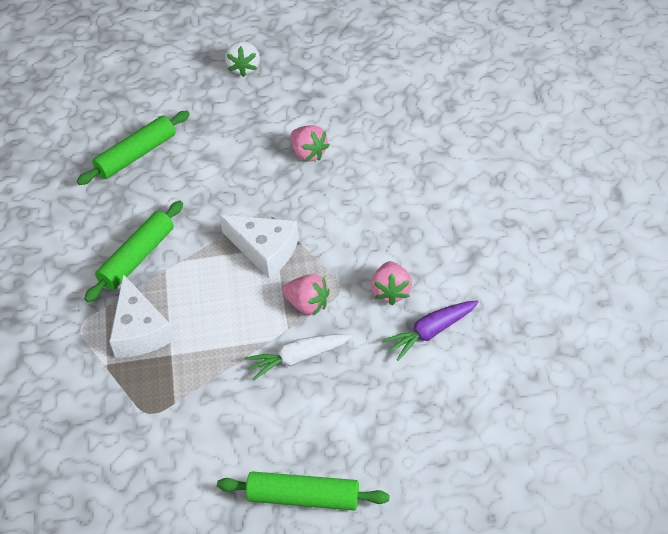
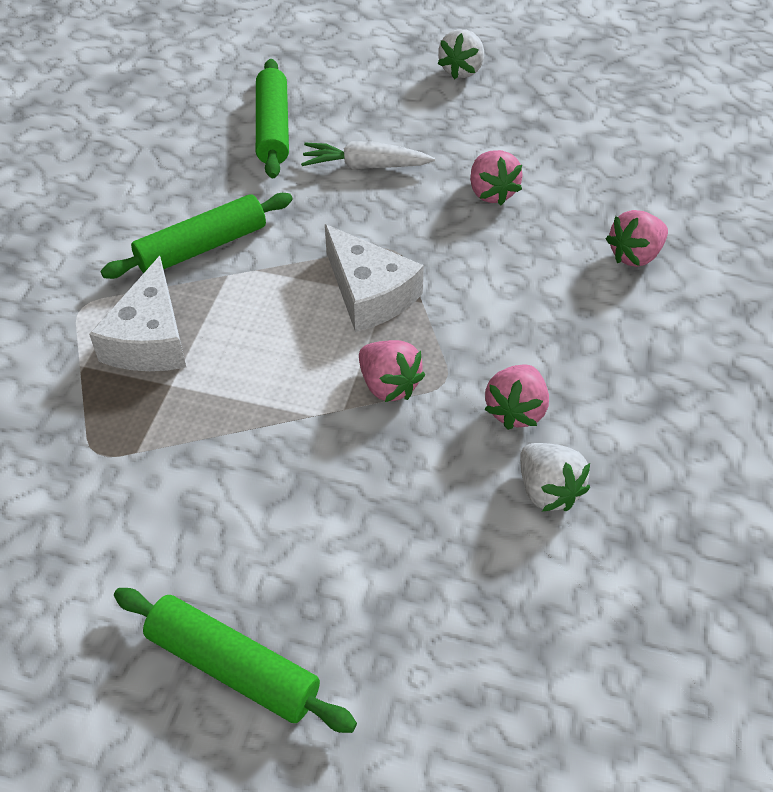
camera: 20 degrees right, 0 degrees up
green rolling pin [77,111,190,185] -> green rolling pin turned 75 degrees counterclockwise [256,59,289,178]
white carrot [244,334,352,381] -> white carrot moved to [301,141,435,169]
purple carrot [382,300,479,361] -> white strawberry [520,443,590,512]
none -> pink strawberry [606,210,668,267]

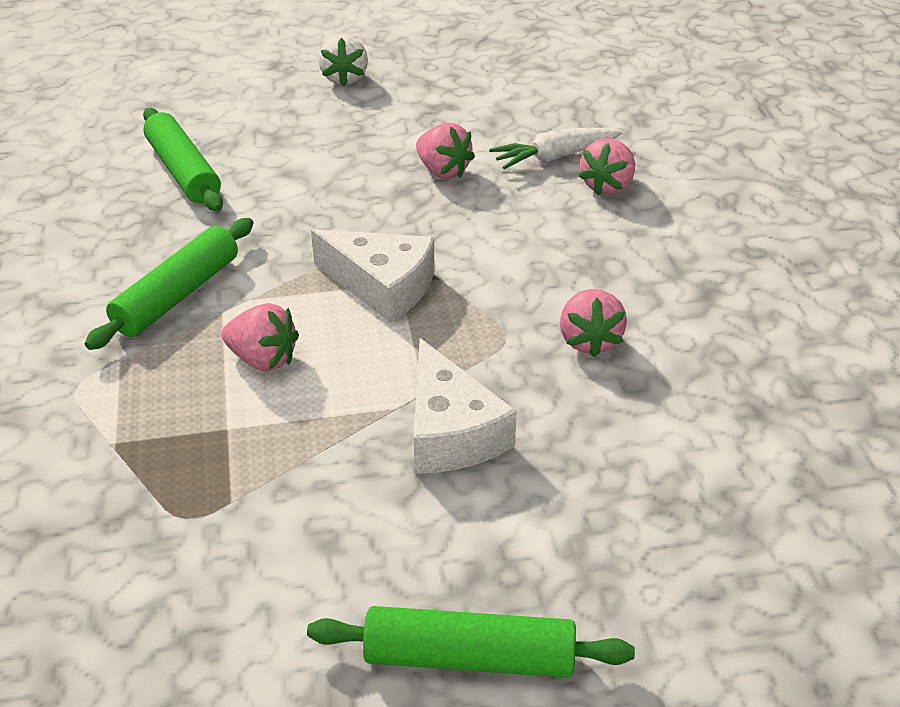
camera: 25 degrees left, 10 degrees down
white cheese [89,256,186,371] -> white cheese moved to [414,338,517,474]
white carrot [301,141,435,169] -> white carrot moved to [489,128,623,169]
pink strawberry [359,340,425,402] -> pink strawberry moved to [222,303,299,371]
white strawberry [520,443,590,512] -> none

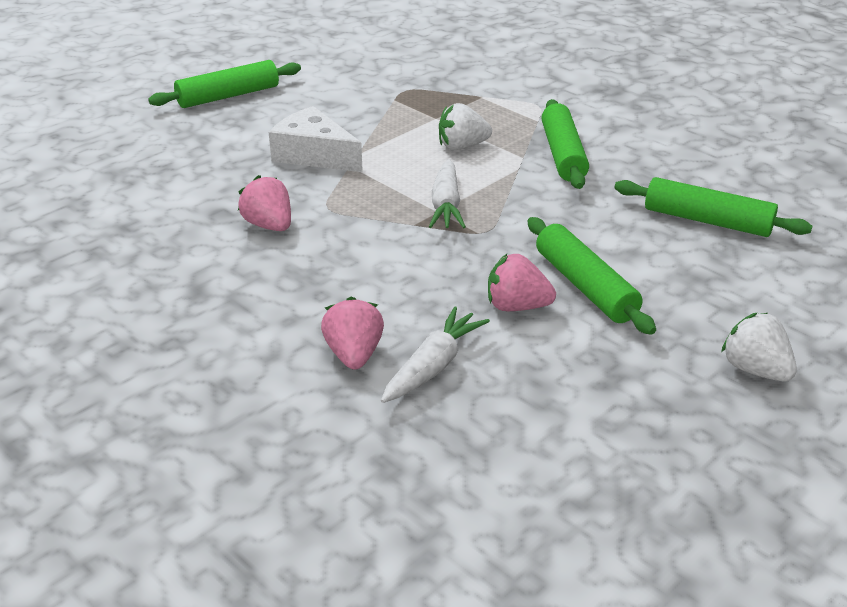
camera: 145 degrees right, 5 degrees down
pink strawberry [222,303,299,371] -> white strawberry [439,103,492,150]
white cheese [311,229,434,323] -> white carrot [429,159,466,228]
none -> green rolling pin [527,217,656,335]

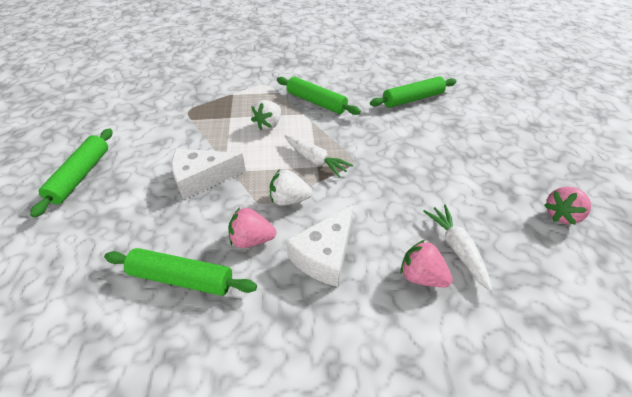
camera: 50 degrees left, 10 degrees up
pink strawberry [488,254,556,311] -> pink strawberry moved to [544,187,591,225]
green rolling pin [527,217,656,335] -> green rolling pin moved to [104,248,257,296]
white strawberry [721,313,797,381] -> white strawberry moved to [270,169,312,206]
none -> white cheese [286,205,354,287]

